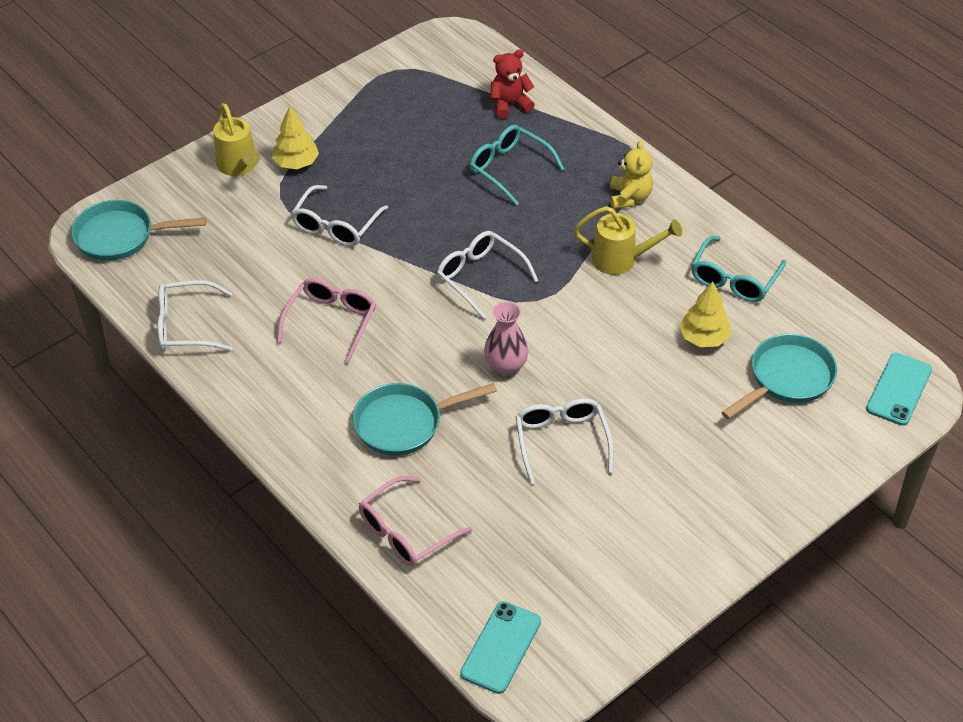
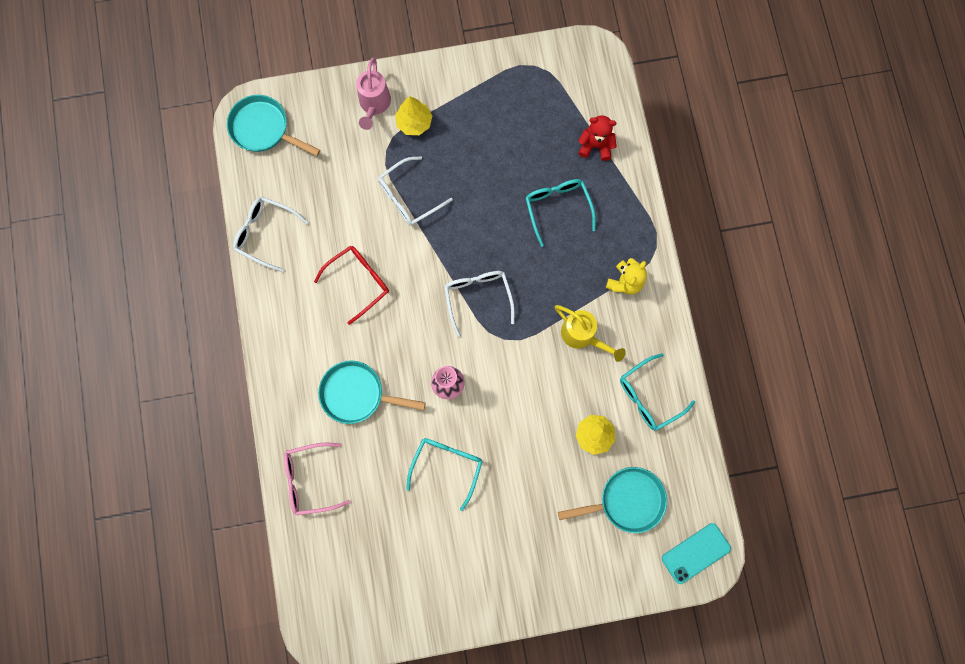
camera: 30 degrees right, 30 degrees up
yellow watering can [213,103,260,176] -> pink watering can [356,58,391,130]
pink glasses [277,278,376,363] -> red glasses [314,246,389,325]
turquoise phone [460,601,541,694] -> none
white glasses [516,398,614,484] -> turquoise glasses [406,438,483,511]

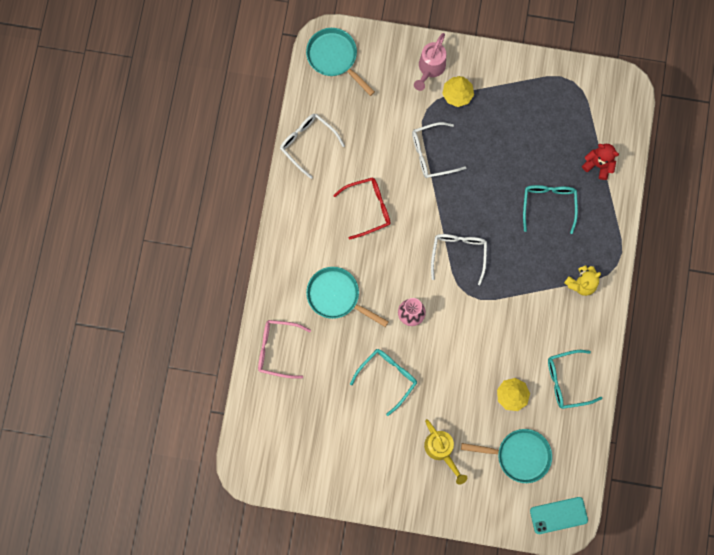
camera: 20 degrees right, 0 degrees up
yellow watering can [555,305,626,362] -> yellow watering can moved to [424,419,467,485]

